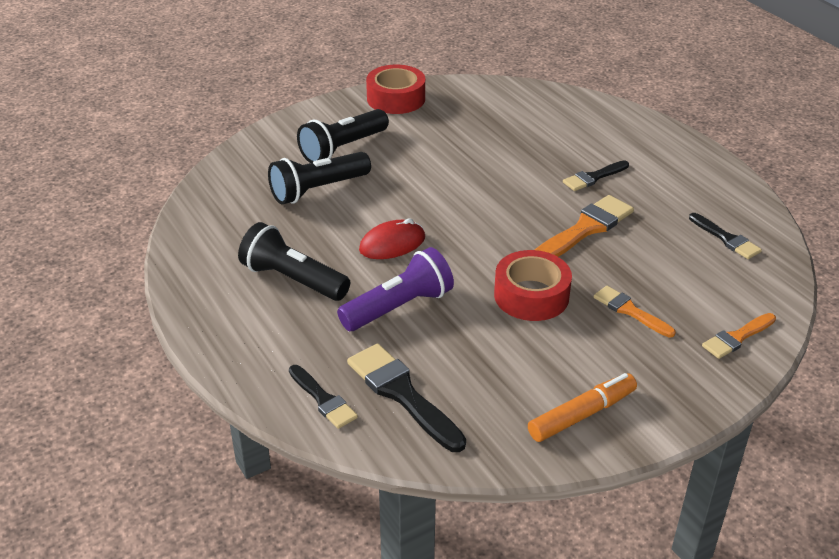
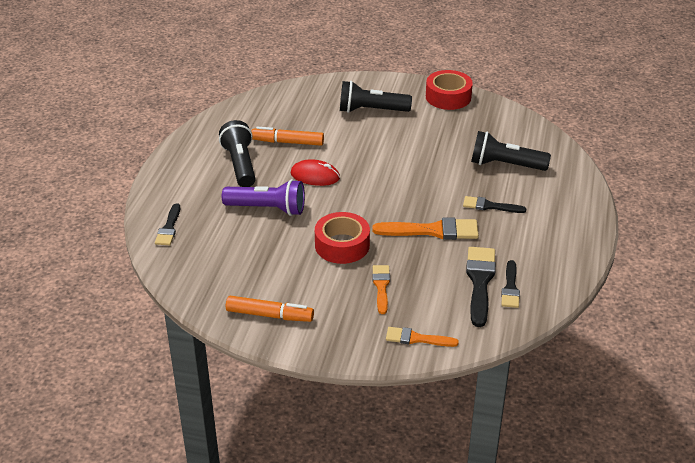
camera: 45 degrees right, 0 degrees up
black flashlight [268,152,371,204] -> black flashlight moved to [471,131,551,171]
black brush [347,343,466,452] -> black brush moved to [466,247,496,327]
none -> orange marker [251,127,324,146]

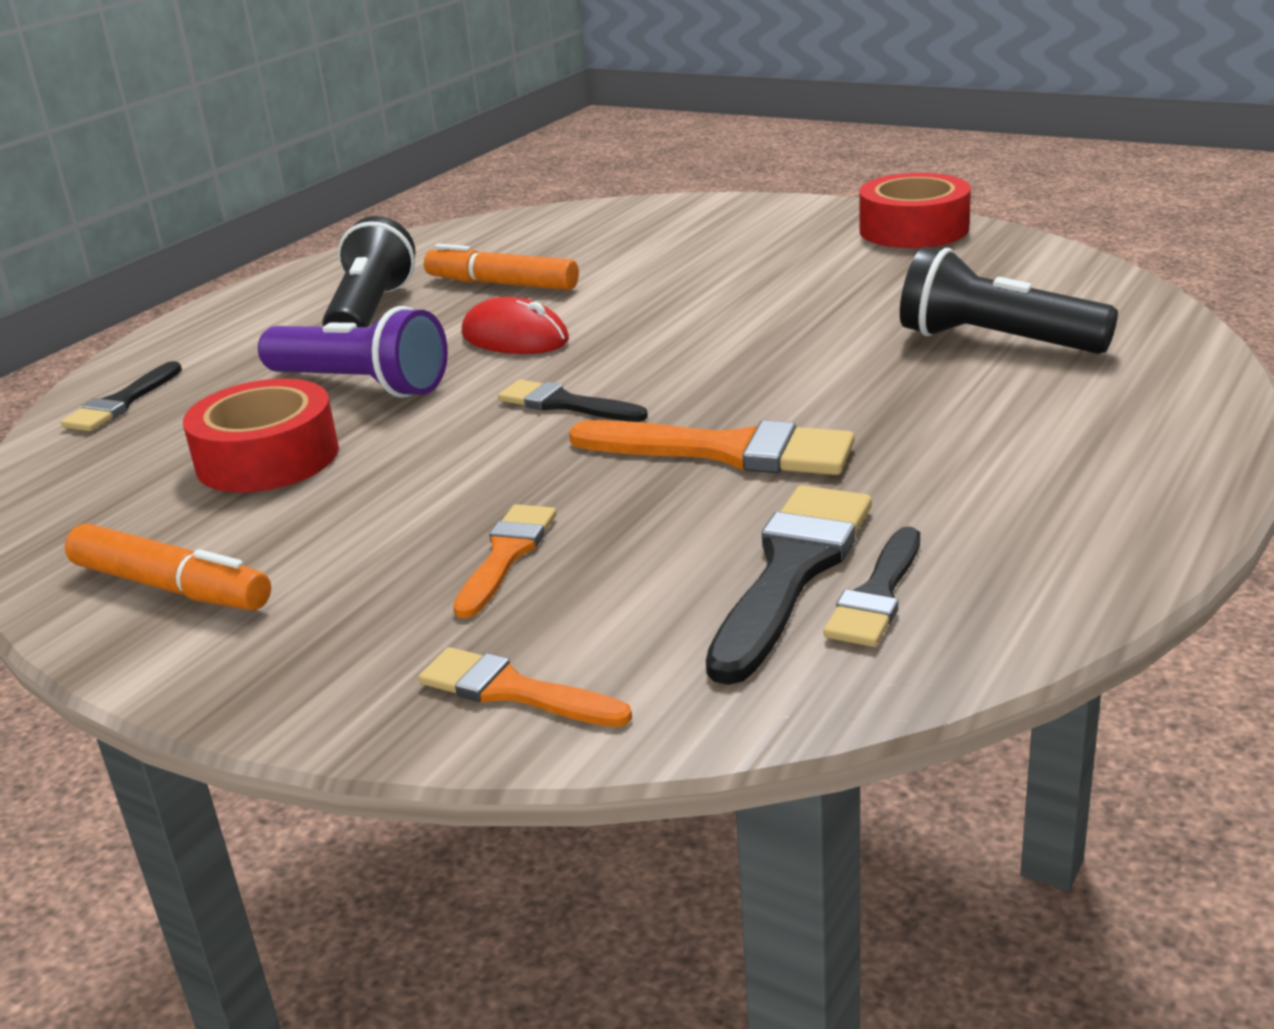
camera: 20 degrees right, 10 degrees down
red tape [315,212,370,264] -> red tape moved to [183,379,339,493]
black flashlight [340,81,412,113] -> none
black brush [463,196,526,213] -> black brush moved to [498,380,648,422]

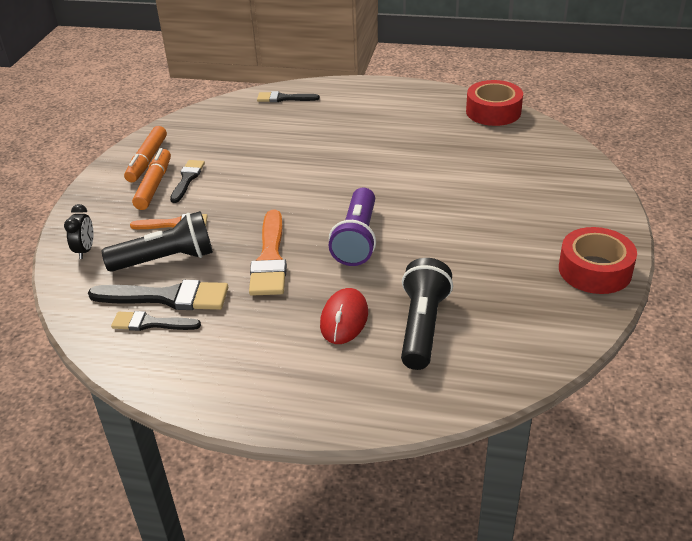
camera: 70 degrees right, 10 degrees up
red tape [183,379,339,493] -> red tape moved to [466,80,523,126]
purple flashlight [258,306,448,398] -> purple flashlight moved to [329,188,376,266]
black flashlight [322,216,416,327] -> black flashlight moved to [102,211,213,272]
orange brush [418,647,632,727] -> black clock [64,204,94,259]
orange marker [424,244,579,290] -> orange marker moved to [132,148,171,210]
red mouse [461,297,569,354] -> red mouse moved to [320,288,368,344]
black brush [498,380,648,422] -> black brush moved to [170,160,205,203]

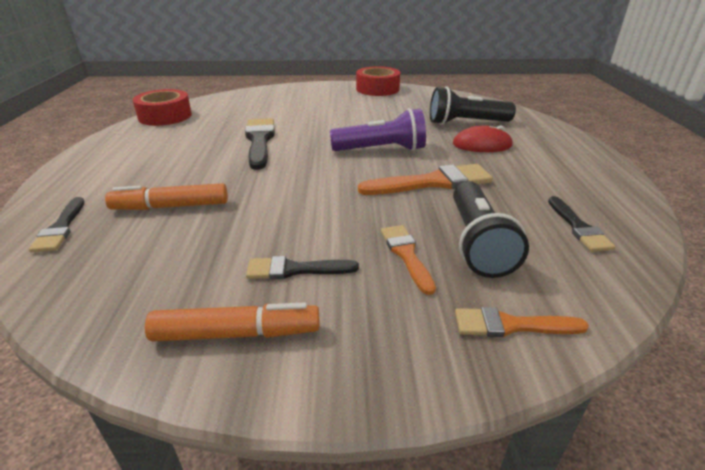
camera: 105 degrees left, 5 degrees down
black clock [64,204,94,259] -> orange brush [455,307,589,337]
black brush [88,280,228,310] -> black brush moved to [245,118,275,170]
black flashlight [102,211,213,272] -> black flashlight turned 150 degrees counterclockwise [453,181,529,278]
orange marker [132,148,171,210] -> orange marker moved to [105,183,228,210]

